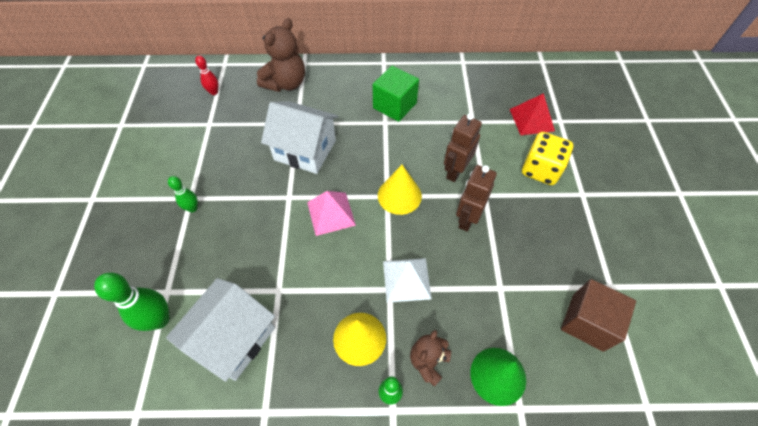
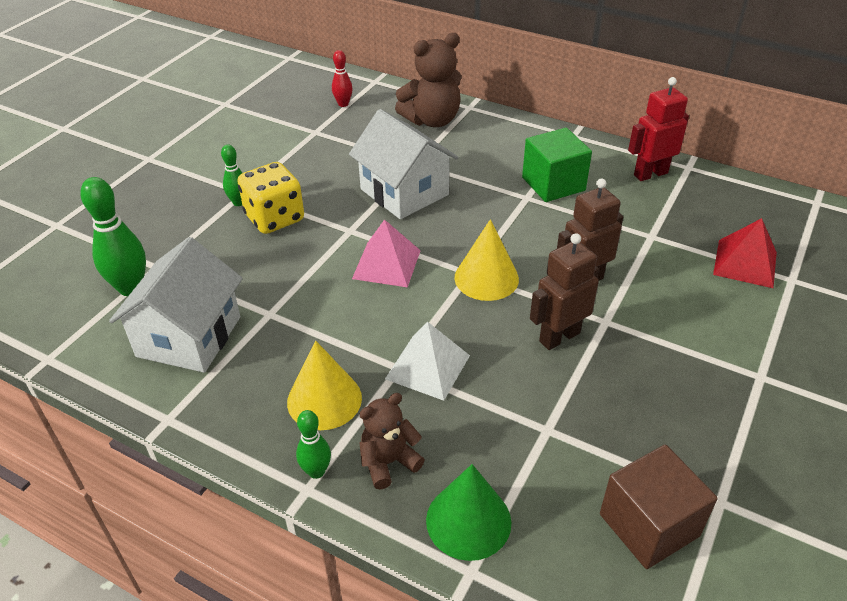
camera: 30 degrees right, 15 degrees down
white house [166,278,275,382] -> white house turned 45 degrees counterclockwise [109,237,243,373]
yellow dice [522,132,573,185] -> yellow dice moved to [237,162,304,234]
none -> red robot [628,77,689,181]

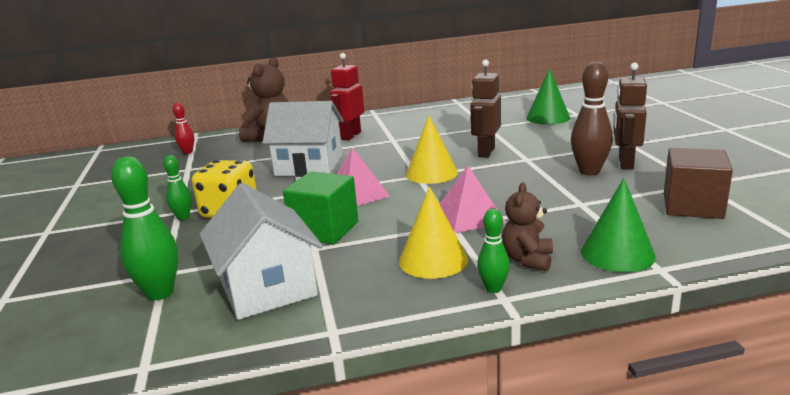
camera: 40 degrees left, 20 degrees down
white pyramid [385,322,470,401] -> pink pyramid [439,166,506,233]
green cube [522,128,592,202] -> green cube moved to [283,171,358,244]
brown robot [530,233,599,350] -> brown robot moved to [614,63,647,170]
red robot [628,77,689,181] -> red robot moved to [330,53,364,140]
red pyramid [713,218,777,288] -> green cone [526,68,570,125]
none -> brown bowling pin [571,62,613,175]

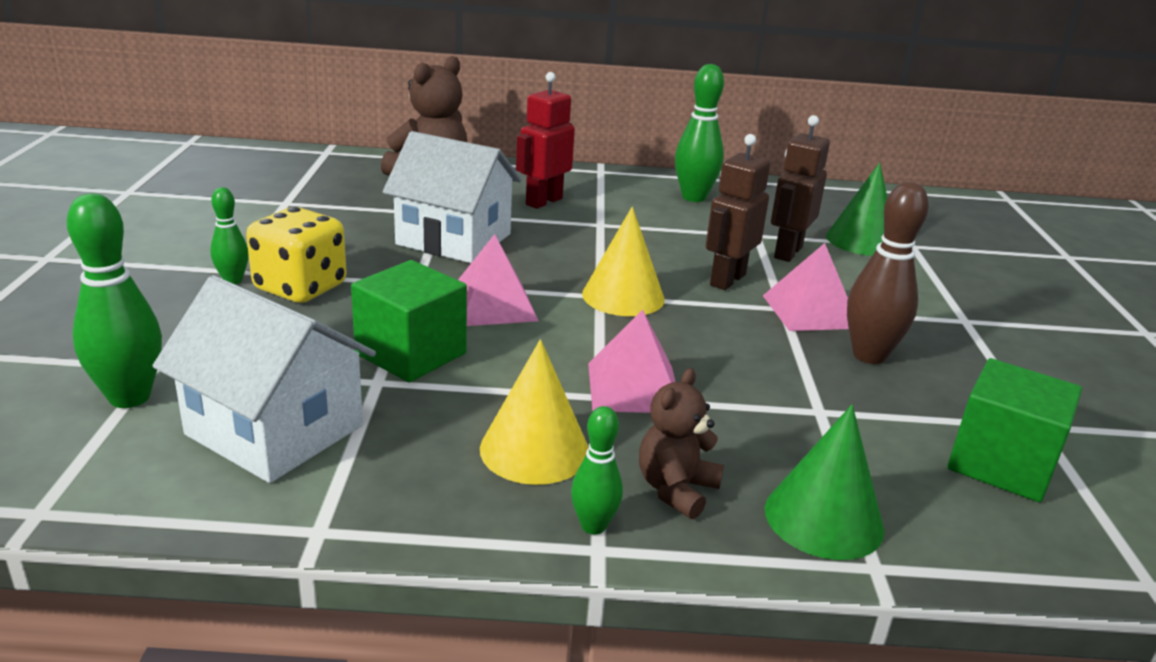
camera: 10 degrees right, 5 degrees up
red bowling pin [173,103,194,154] -> none
white house [200,183,323,320] -> white house turned 45 degrees counterclockwise [152,275,376,483]
brown robot [614,63,647,170] -> brown robot moved to [771,115,830,262]
brown cube [664,148,733,219] -> green cube [947,358,1082,502]
none -> green bowling pin [675,64,724,202]
none -> pink pyramid [763,243,849,331]

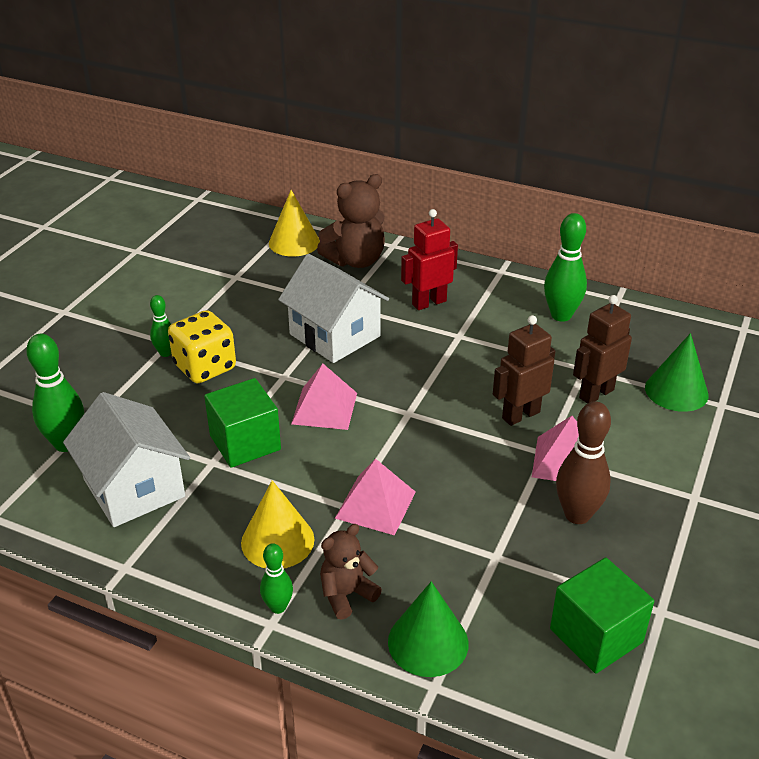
camera: 25 degrees right, 10 degrees up
yellow cone [582,207,665,316] -> yellow cone moved to [269,190,320,256]

